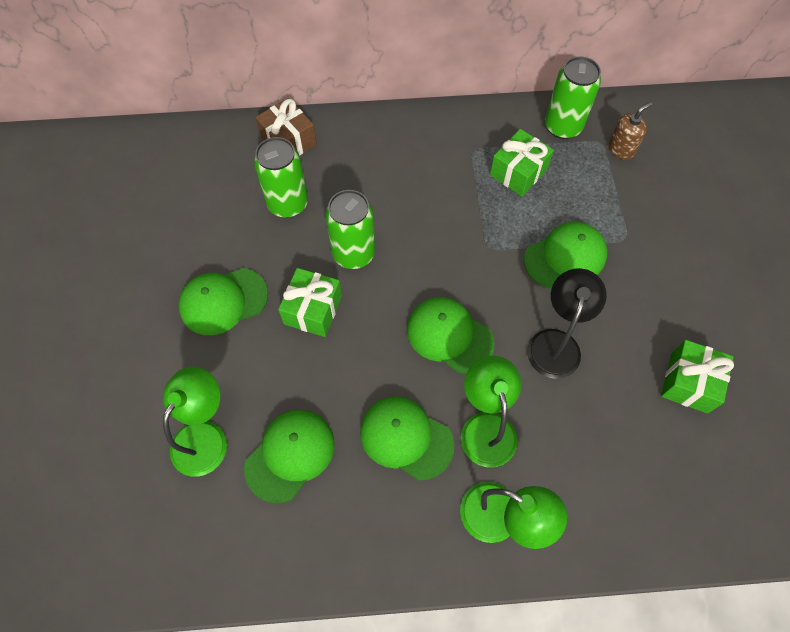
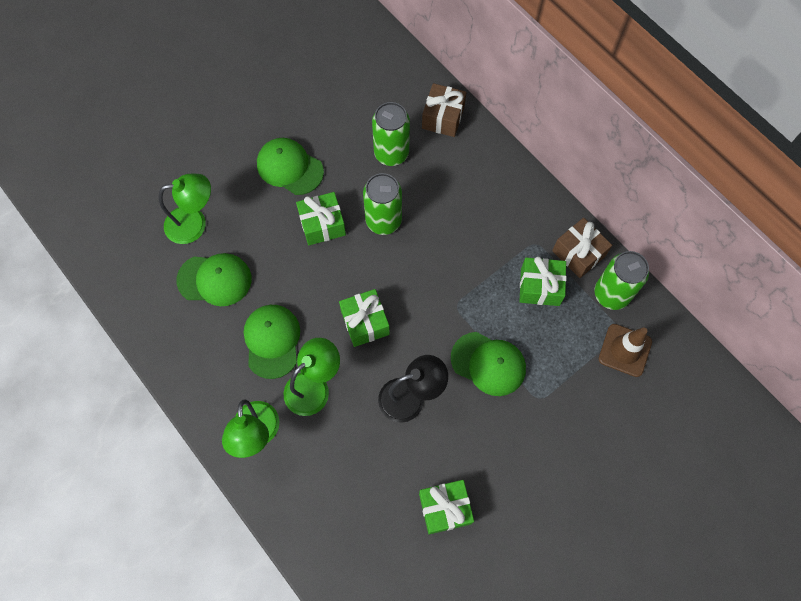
camera: 55 degrees right, 5 degrees up
green cap [407,297,495,374] -> green gift [339,289,390,347]
brown soap dispenser [609,102,652,160] -> brown traffic cone [599,324,652,377]
none -> brown gift [552,218,612,278]

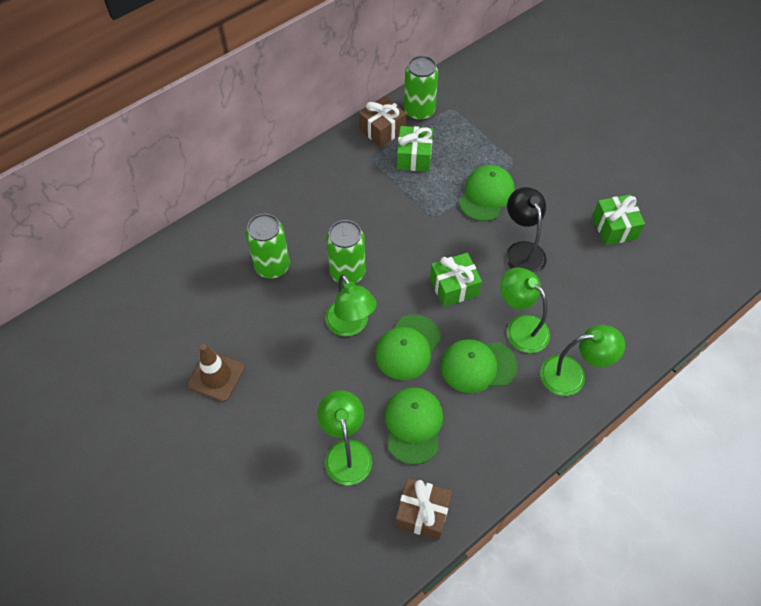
camera: 90 degrees left, 10 degrees down
green cap [257,138,324,195] -> green cap moved to [375,314,441,380]
green gift [296,192,346,245] -> green lamp [325,274,377,336]
brown gift [422,83,466,137] -> brown gift moved to [395,478,452,540]
brown traffic cone [599,324,652,377] -> brown traffic cone moved to [187,344,245,402]

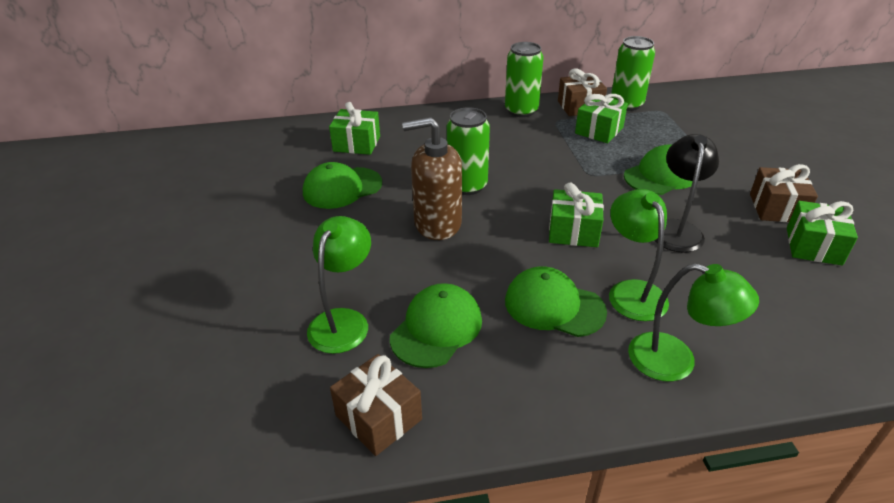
camera: 30 degrees right, 20 degrees down
brown traffic cone [187,344,245,402] -> none
green can [246,214,290,278] -> green can moved to [505,42,544,117]
green lamp [325,274,377,336] -> brown soap dispenser [402,117,462,240]
green cap [375,314,441,380] -> green cap moved to [303,162,382,209]
none -> green gift [329,102,380,155]
none -> brown gift [750,164,818,222]

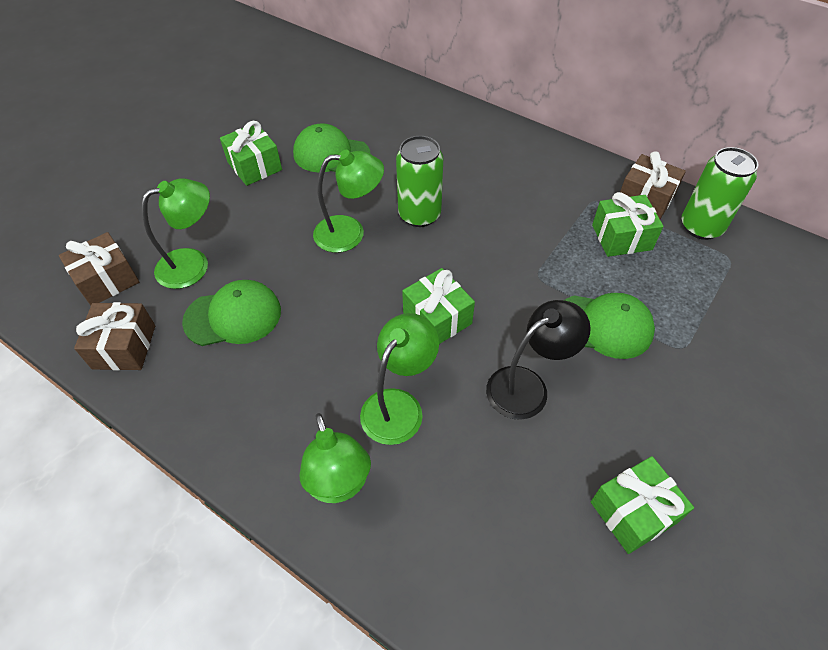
camera: 45 degrees right, 15 degrees up
green gift [329,102,380,155] -> green gift moved to [220,121,282,186]
brown soap dispenser [402,117,462,240] -> green lamp [313,150,384,253]
green can [505,42,544,117] -> none
green cap [505,266,607,337] -> none
brown gift [750,164,818,222] -> brown gift moved to [59,232,139,305]

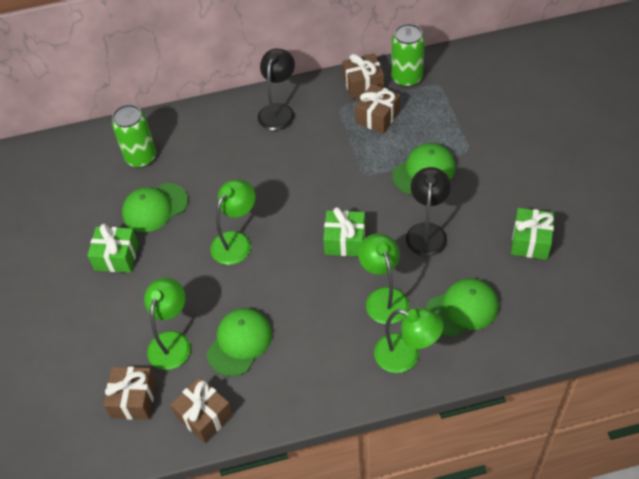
camera: 45 degrees left, 0 degrees up
green can [396,136,443,227] -> green can moved to [112,104,156,168]
green gift [592,192,664,257] -> brown gift [355,84,400,134]
none -> black lamp [258,49,295,131]
none -> green cap [426,278,499,337]

